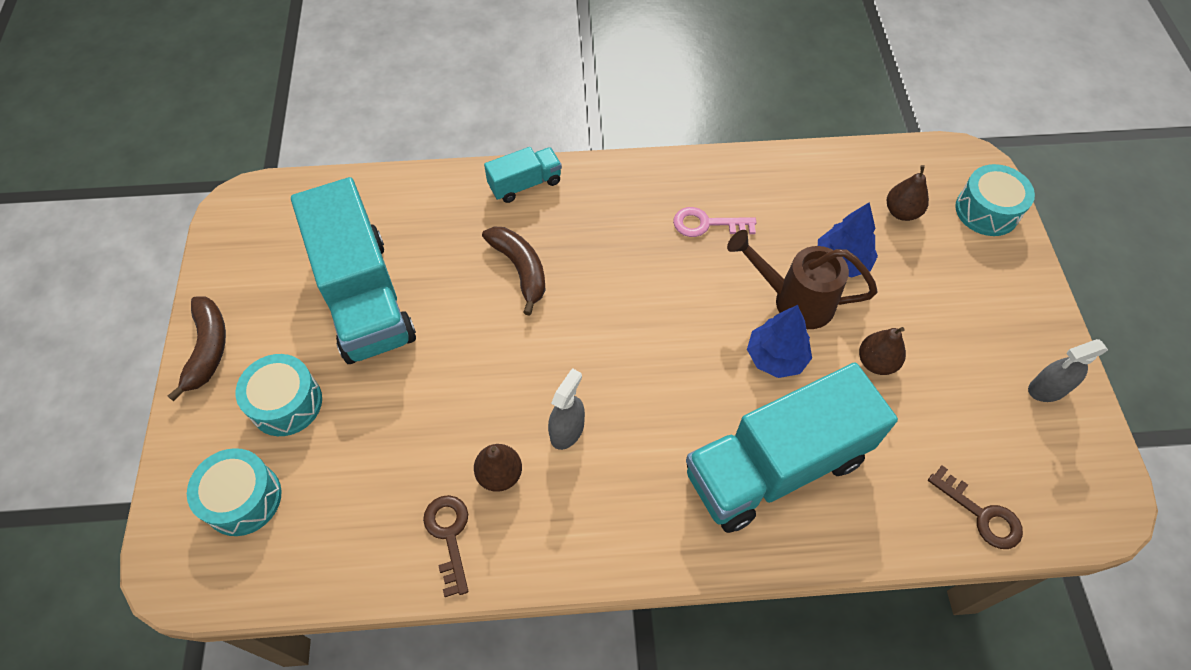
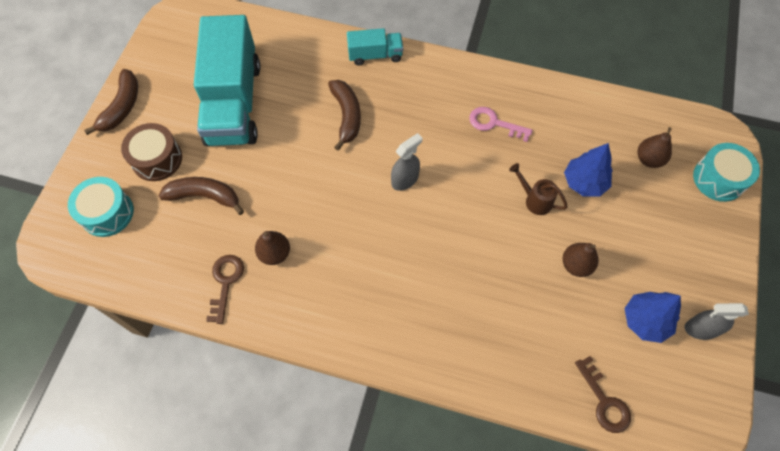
camera: 20 degrees right, 5 degrees up
turquoise drum [235,354,322,436] -> brown drum [121,123,182,181]
grey spray bottle [548,368,585,450] -> grey spray bottle moved to [391,133,422,191]
turquoise truck [686,362,898,533] -> none
brown watering can [727,230,878,329] -> brown watering can [509,163,568,215], size x0.58
blue tree [747,305,812,378] -> blue tree moved to [624,292,681,343]
none -> brown banana [159,177,244,215]

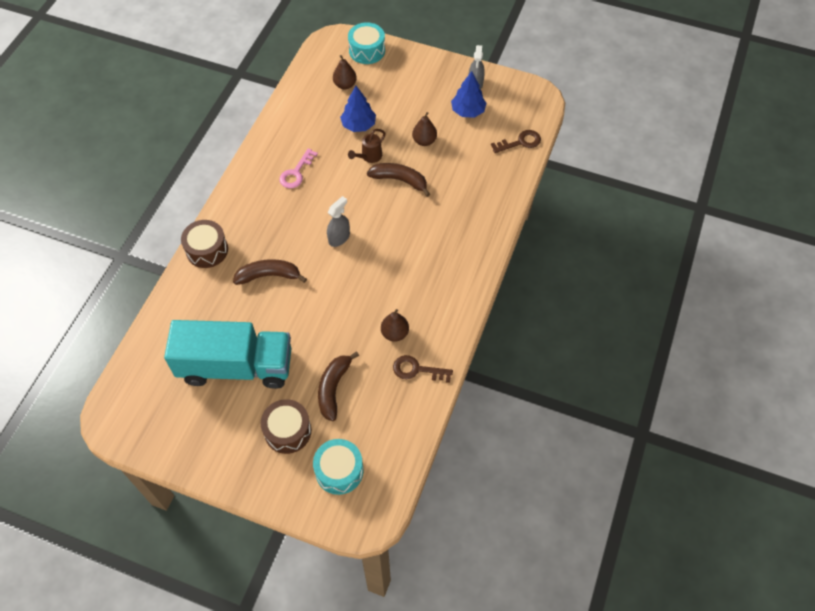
camera: 85 degrees left, 5 degrees down
brown banana [84,69,138,135] -> brown banana moved to [367,163,430,197]
turquoise truck [347,28,403,66] -> brown drum [181,220,228,268]
grey spray bottle [391,133,422,191] -> grey spray bottle turned 75 degrees clockwise [327,196,350,247]

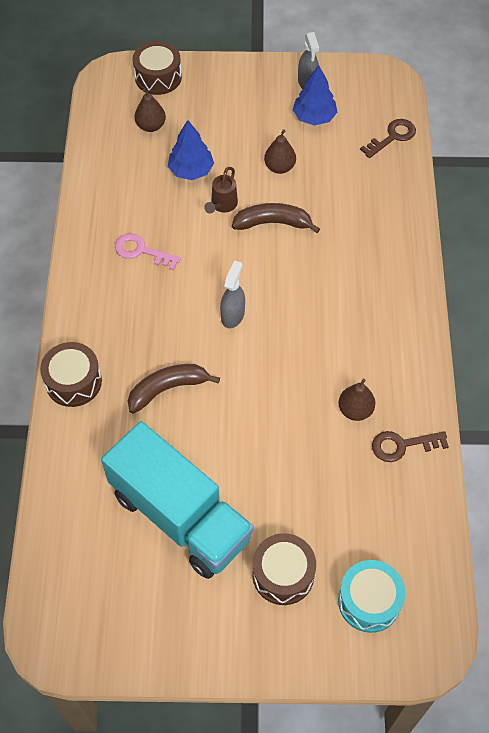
camera: 20 degrees left, 0 degrees up
turquoise truck [164,320,292,389] -> turquoise truck turned 60 degrees clockwise [101,421,254,579]
pink key [279,148,318,188] -> pink key turned 105 degrees clockwise [115,233,181,270]
brown banana [318,351,359,421] -> none
turquoise drum [348,22,385,64] -> brown drum [133,41,182,95]

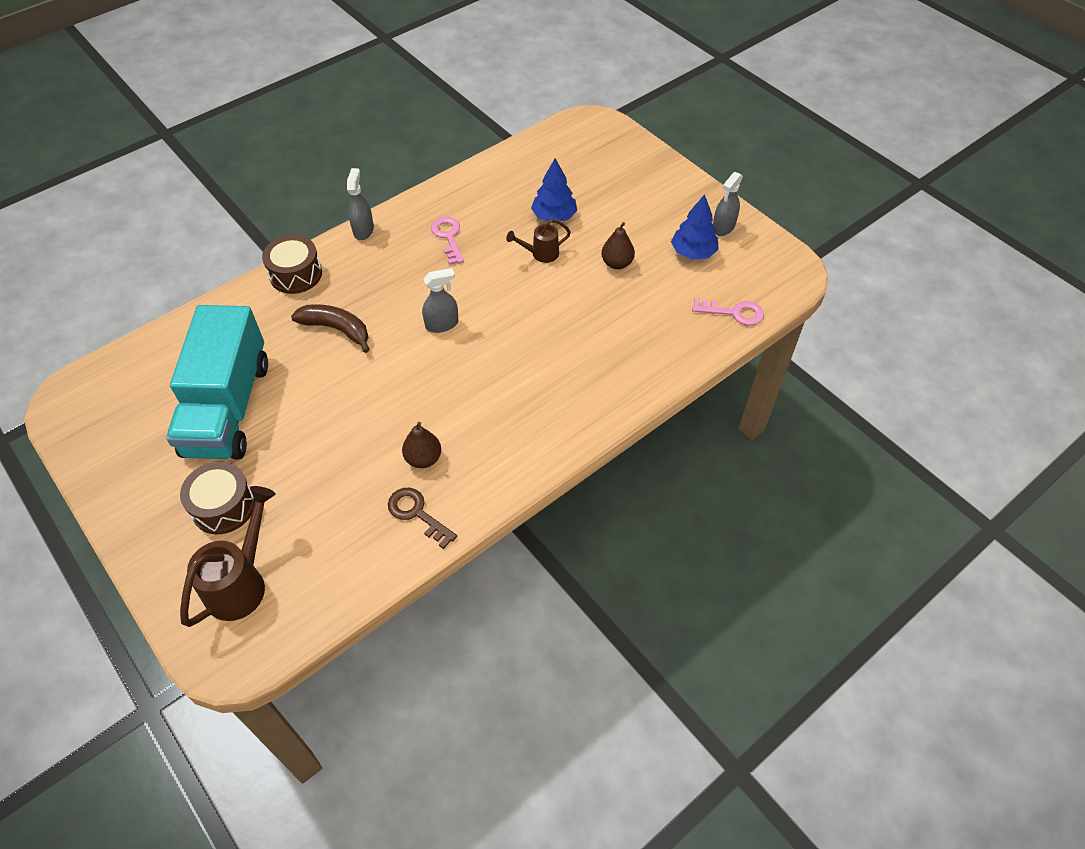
camera: 50 degrees right, 5 degrees down
brown drum [133,41,182,95] -> none
brown pear [135,89,166,132] -> none
brown banana [232,203,320,233] -> none
turquoise drum [338,560,406,633] -> brown watering can [180,486,276,627]
brown key [360,119,416,158] -> pink key [692,298,764,326]
none -> grey spray bottle [347,168,374,240]

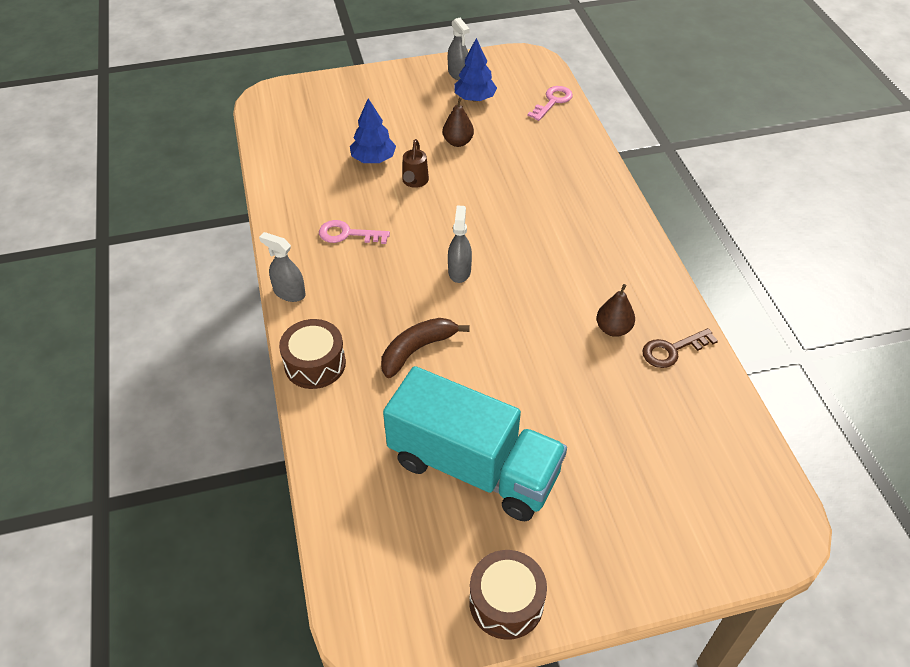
camera: 65 degrees left, 5 degrees down
brown drum [180,462,255,534] -> brown drum moved to [469,550,547,640]
brown watering can [180,486,276,627] -> none

